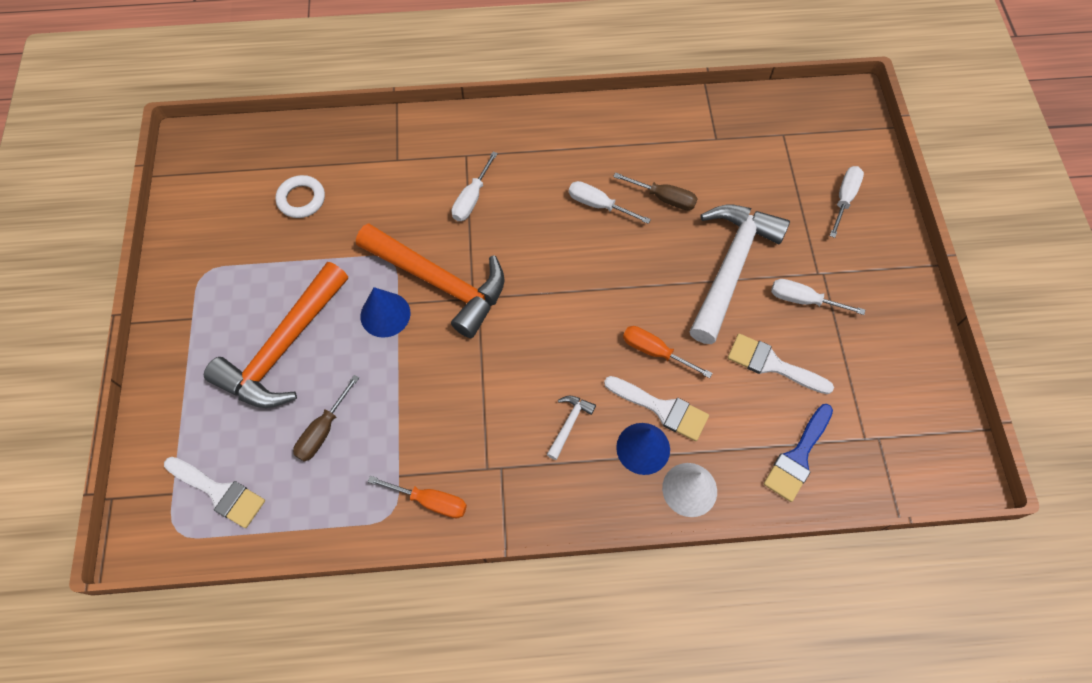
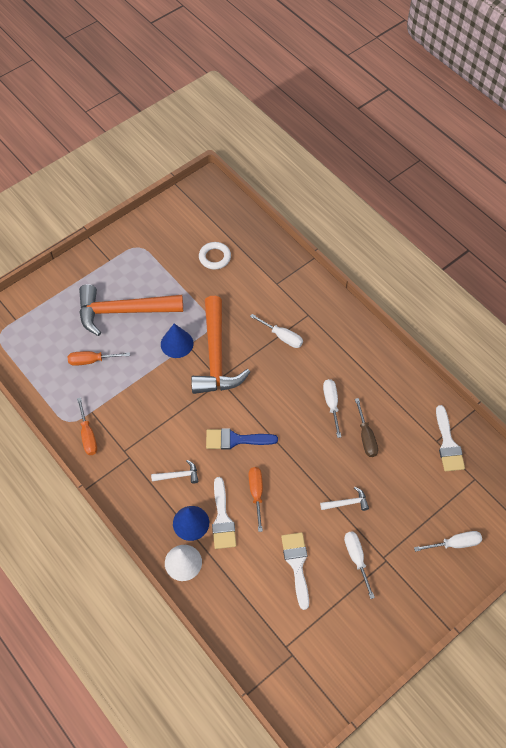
camera: 55 degrees right, 5 degrees down
white brush [164,457,265,528] -> white brush moved to [436,405,465,471]
brown screwdriver [293,375,359,462] -> orange screwdriver [68,351,130,366]
white screwdriver [452,152,498,221] -> white screwdriver turned 135 degrees counterclockwise [250,314,303,348]
white hammer [689,205,790,344] -> white hammer [320,487,369,511], size x0.40
blue brush [764,404,833,502] -> blue brush moved to [206,428,278,450]

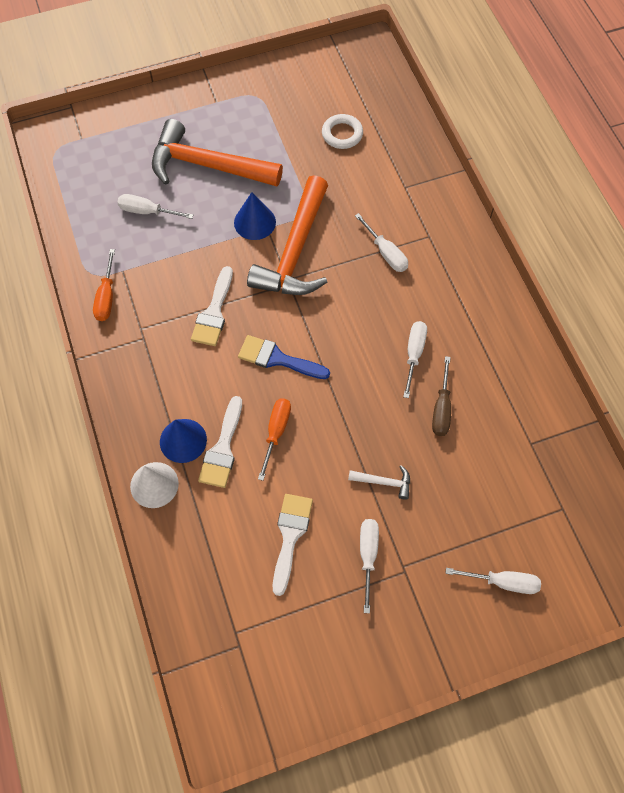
camera: 20 degrees right, 5 degrees up
orange screwdriver [68,351,130,366] -> white screwdriver [117,194,194,219]
white hammer [151,460,198,483] -> none
white brush [436,405,465,471] -> white brush moved to [191,266,233,346]

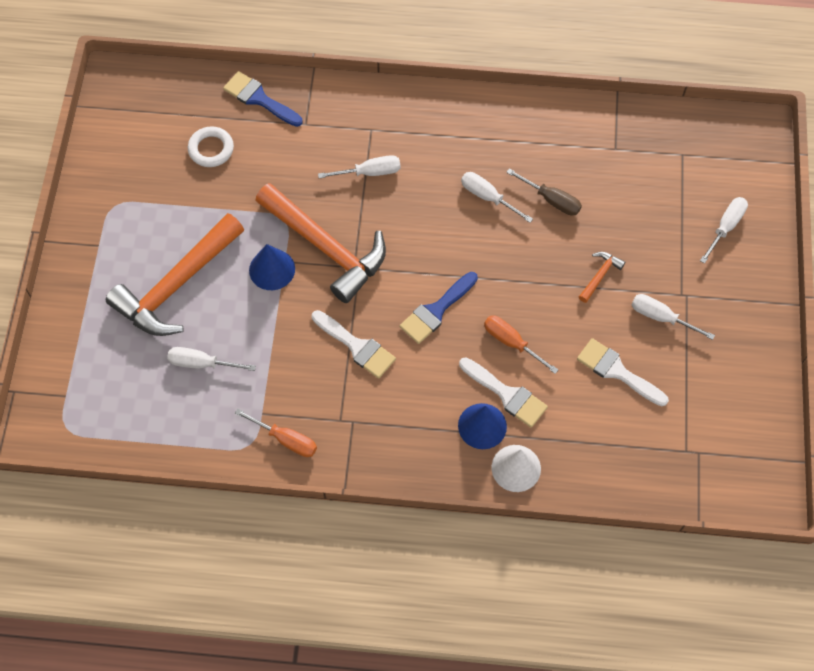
camera: 65 degrees left, 0 degrees up
white screwdriver [117,194,194,219] -> white screwdriver turned 60 degrees clockwise [167,347,256,371]
white hammer [348,465,410,500] -> orange hammer [579,252,625,303]
none -> blue brush [223,71,303,127]

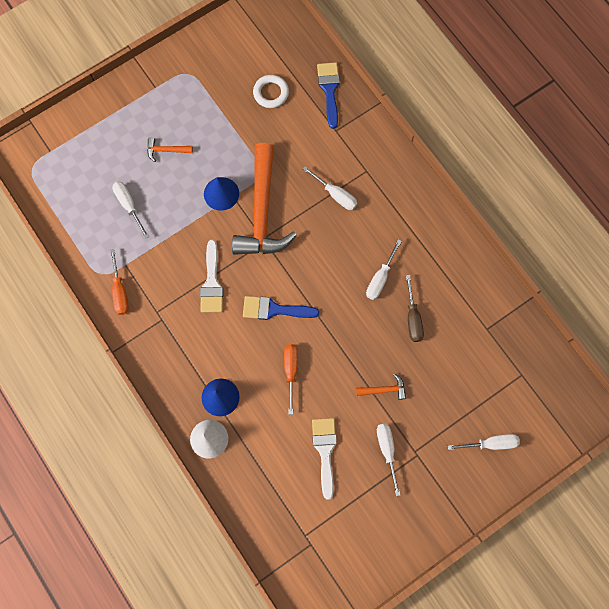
camera: 50 degrees right, 10 degrees up
orange hammer [106,213,244,336] -> orange hammer [147,138,193,162], size x0.40
white brush [459,357,548,428] -> none
white screwdriver [461,172,533,223] -> white screwdriver turned 150 degrees counterclockwise [366,239,402,300]

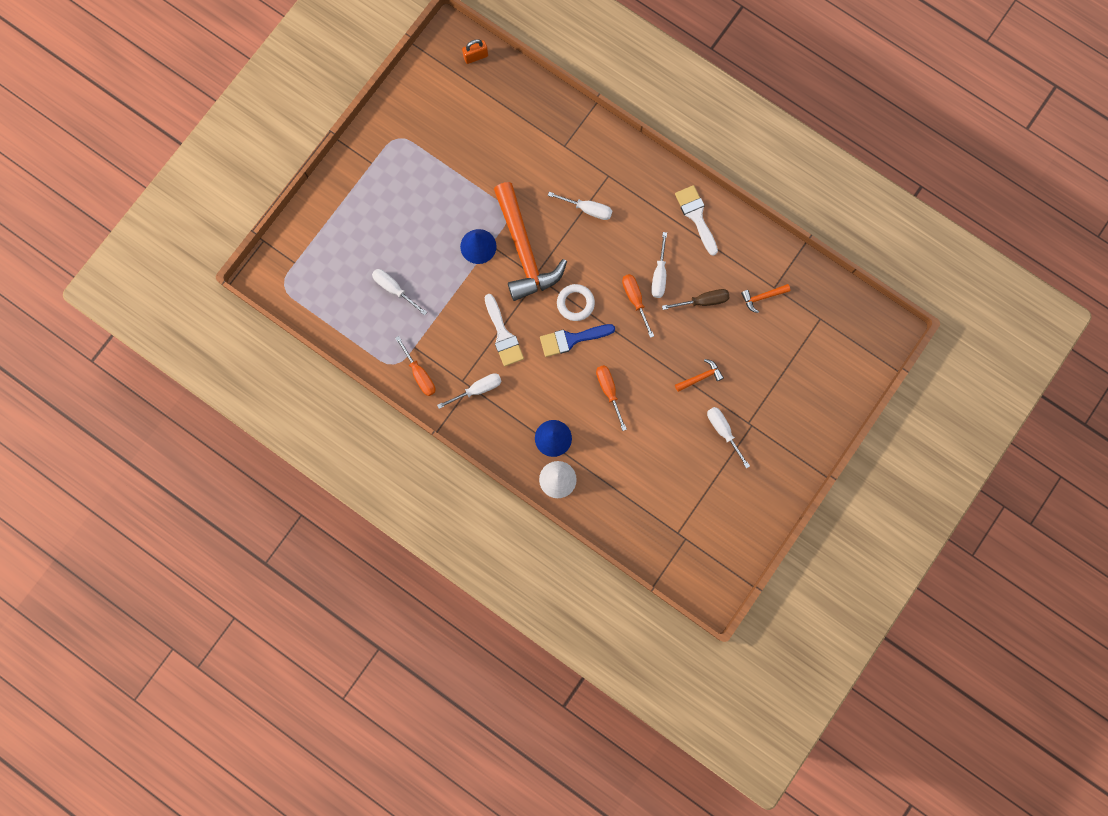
camera: 20 degrees left, 5 degrees up
orange hammer [147,138,193,162] -> orange hammer moved to [741,284,790,313]
white ring [253,75,289,108] -> white ring moved to [557,284,595,321]
white brush [312,418,337,499] -> white brush moved to [675,185,718,256]
blue brush [317,62,340,129] -> none
brown screwdriver [406,275,424,342] -> brown screwdriver turned 75 degrees counterclockwise [662,289,729,310]
white screwdriver [448,434,520,450] -> white screwdriver moved to [437,373,502,409]
none -> orange padlock [462,39,488,64]
none -> orange screwdriver [622,274,654,338]

